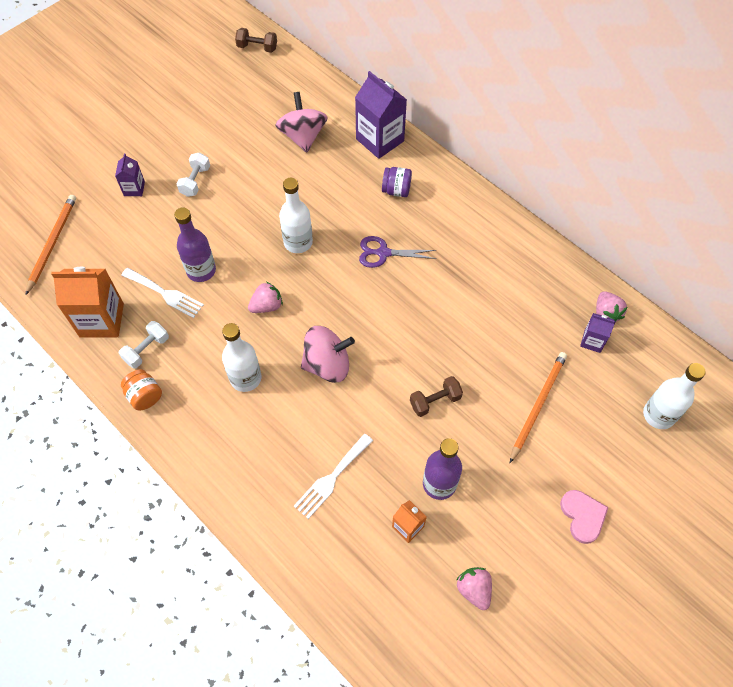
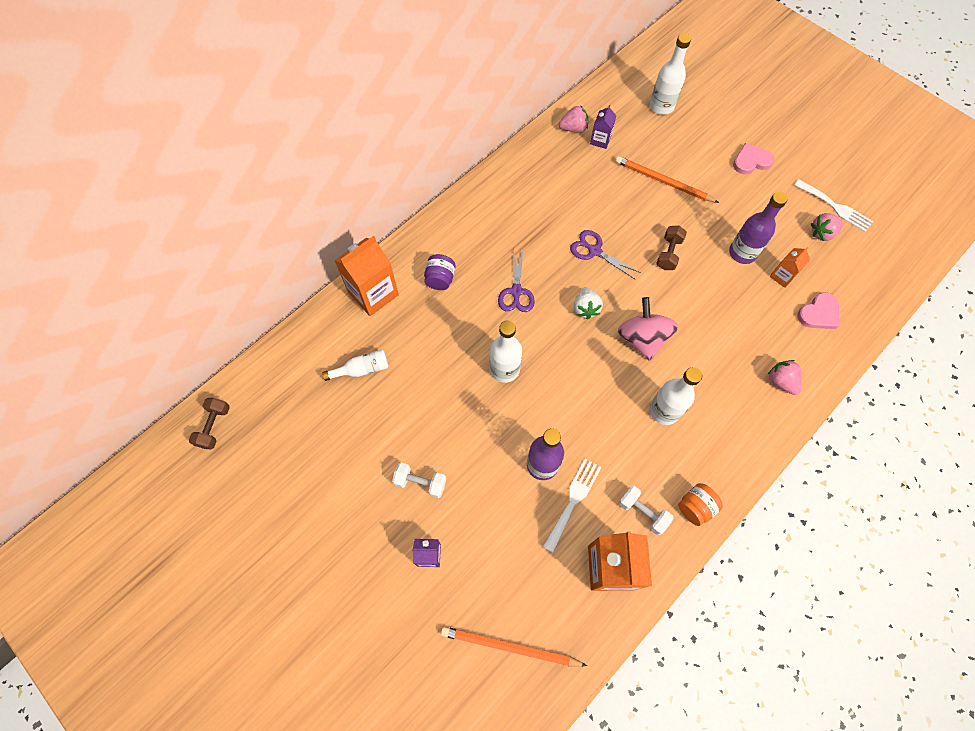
camera: 90 degrees left, 5 degrees up
pink strawberry [248,282,283,313] -> pink strawberry moved to [768,360,802,395]
pink spinning top [275,92,328,153] -> white bottle [323,349,389,381]
white fork [294,434,373,519] -> white fork moved to [795,180,873,232]
purple carton [355,71,407,159] -> orange carton [334,236,399,316]
brown dumbbell [410,376,463,417] -> brown dumbbell turned 45 degrees clockwise [656,226,687,270]
none -> purple scissors [570,230,641,280]
none -> white strawberry [574,287,603,319]
none -> pink heart [797,292,839,329]

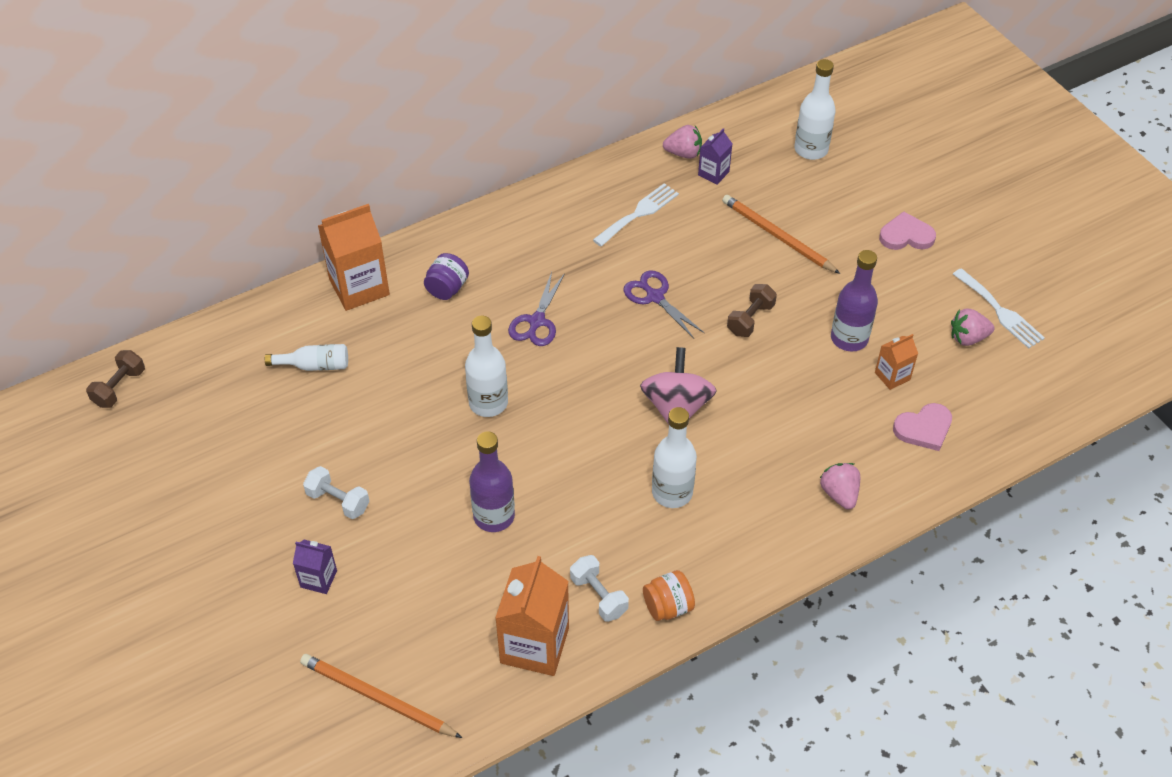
camera: 15 degrees right, 15 degrees down
white fork [543,459,601,552] -> white fork moved to [593,183,679,246]
white strawberry [574,287,603,319] -> none

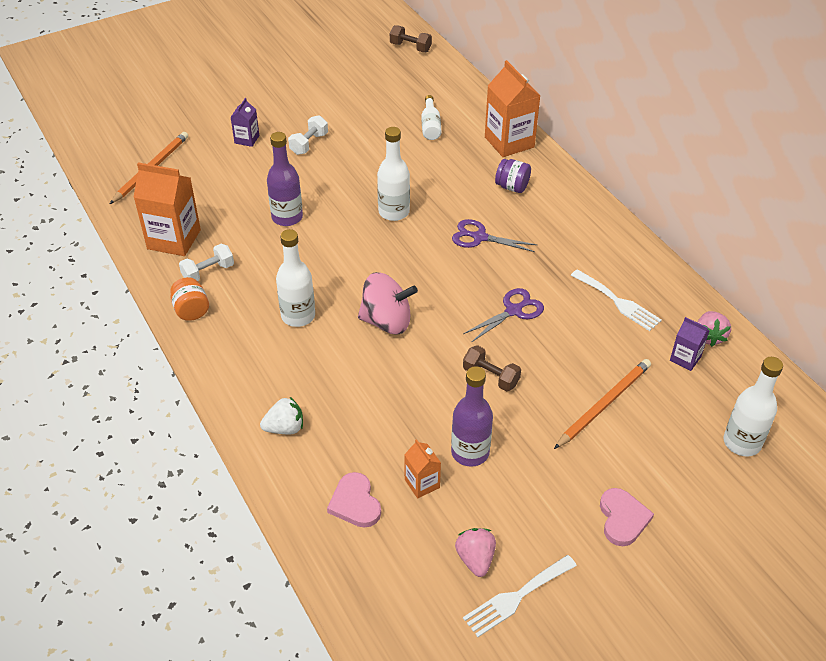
camera: 90 degrees right, 5 degrees down
pink strawberry [820,463,860,510] -> white strawberry [260,397,303,434]

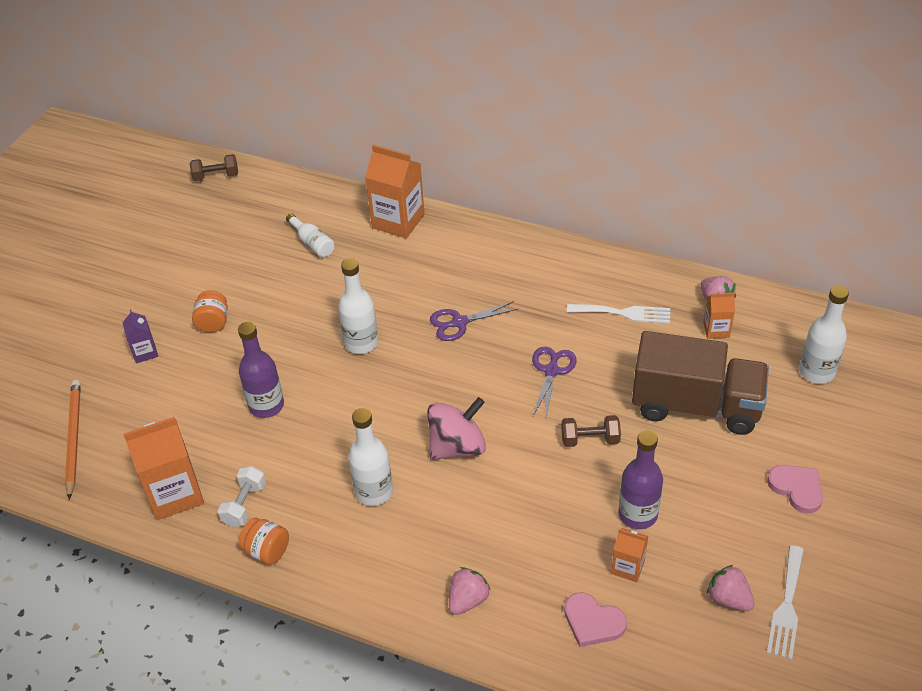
camera: 35 degrees left, 0 degrees up
white strawberry [260,397,303,434] -> pink strawberry [449,567,490,615]
white dumbbell [288,115,328,155] -> orange jar [192,290,228,333]
purple jar [495,159,531,193] -> none
orange pencil [554,359,651,449] -> brown truck [632,331,769,435]
purple carton [670,317,709,371] -> orange carton [703,293,735,339]

